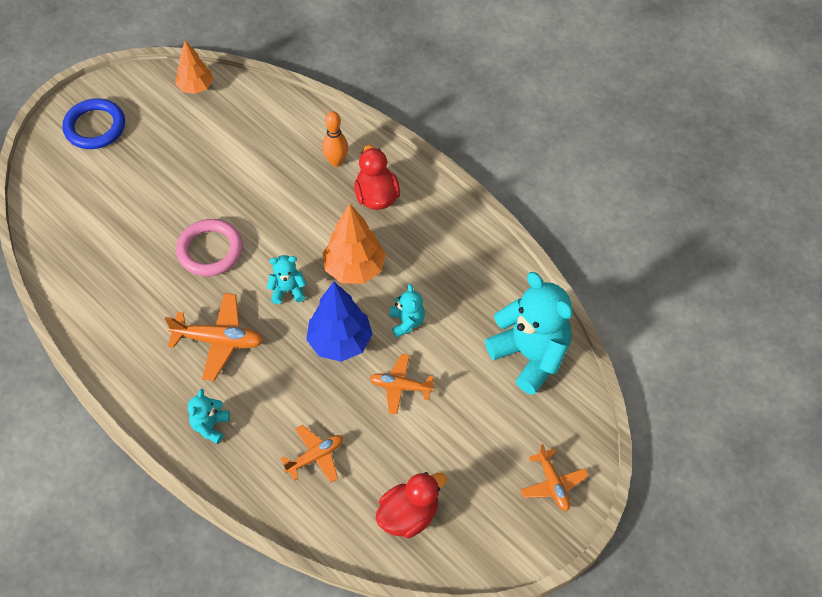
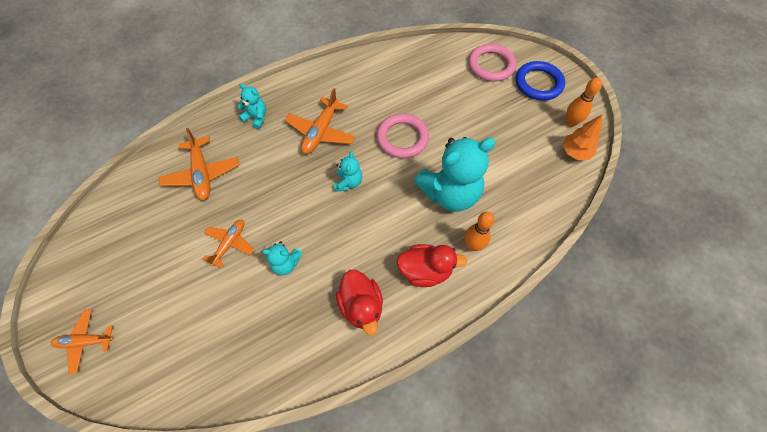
camera: 105 degrees right, 5 degrees up
orange plane [280,425,343,483] -> orange plane [159,128,240,200], size x1.51
blue tree [306,281,373,362] -> none
orange tree [322,204,386,284] -> none
red duck [375,472,447,538] -> red duck moved to [336,270,383,335]
turquoise teddy bear [485,272,573,395] -> turquoise teddy bear moved to [414,137,496,212]
none -> pink ring [468,44,516,82]
none -> orange bowling pin [566,78,602,127]

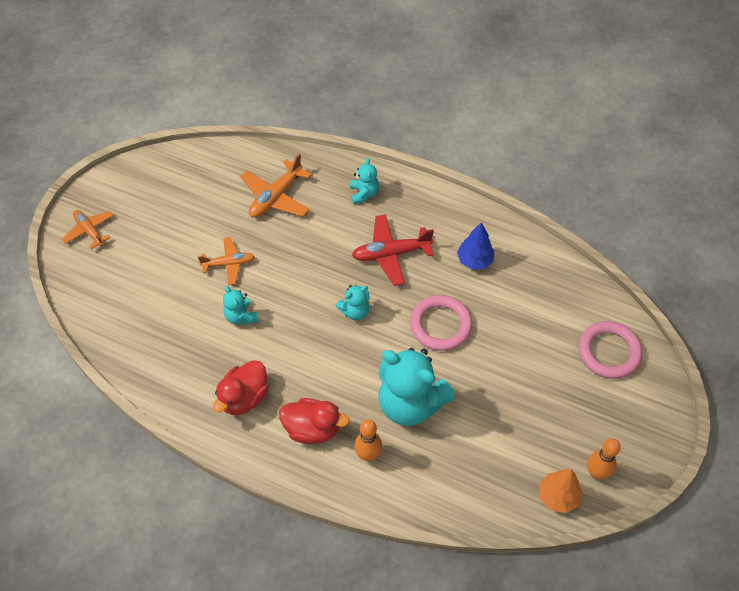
camera: 55 degrees right, 5 degrees down
orange plane [285,88,355,154] -> red plane [352,214,434,286]
red duck [397,244,467,287] -> red duck turned 45 degrees counterclockwise [279,398,350,444]
blue ring [516,61,565,100] -> none
none -> blue tree [457,222,494,270]

